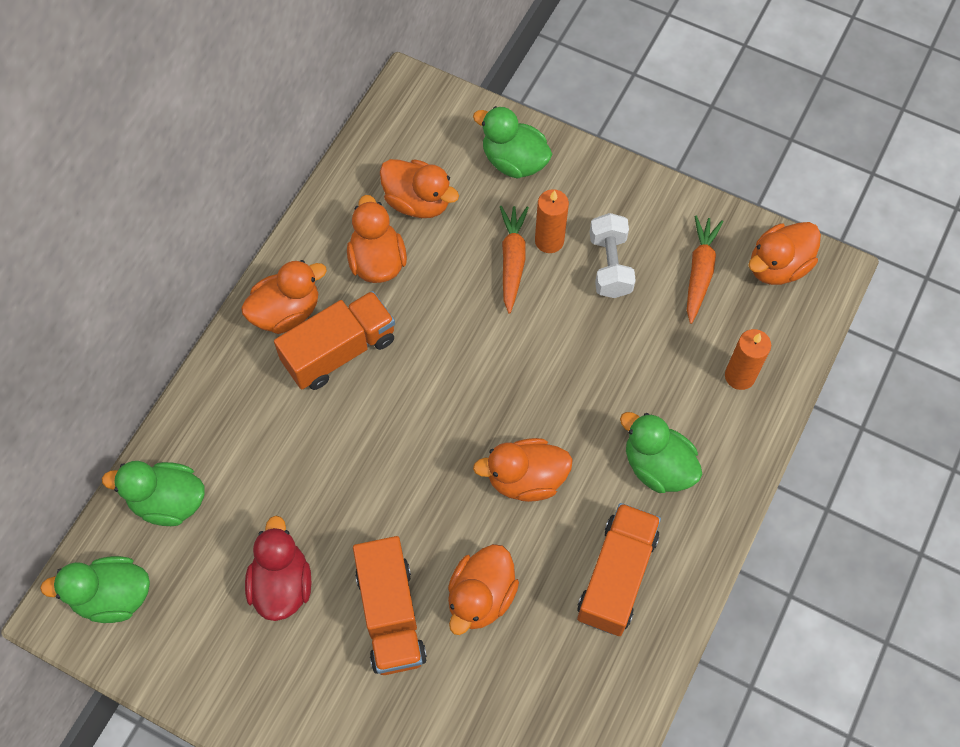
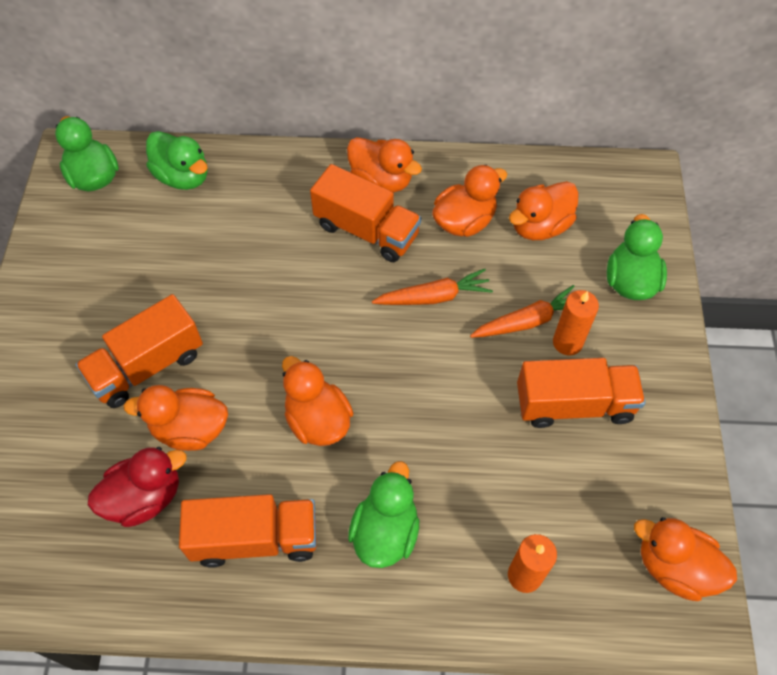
camera: 65 degrees right, 5 degrees down
green duck [102,461,205,526] -> green duck turned 150 degrees clockwise [146,131,208,190]
red duck [245,516,311,621] -> red duck moved to [88,447,187,527]
orange duck [380,159,459,218] -> orange duck turned 45 degrees clockwise [509,181,579,240]
white dumbbell [590,213,636,298] -> orange truck [517,358,646,428]
orange carrot [687,216,724,324] -> orange carrot moved to [372,269,493,305]

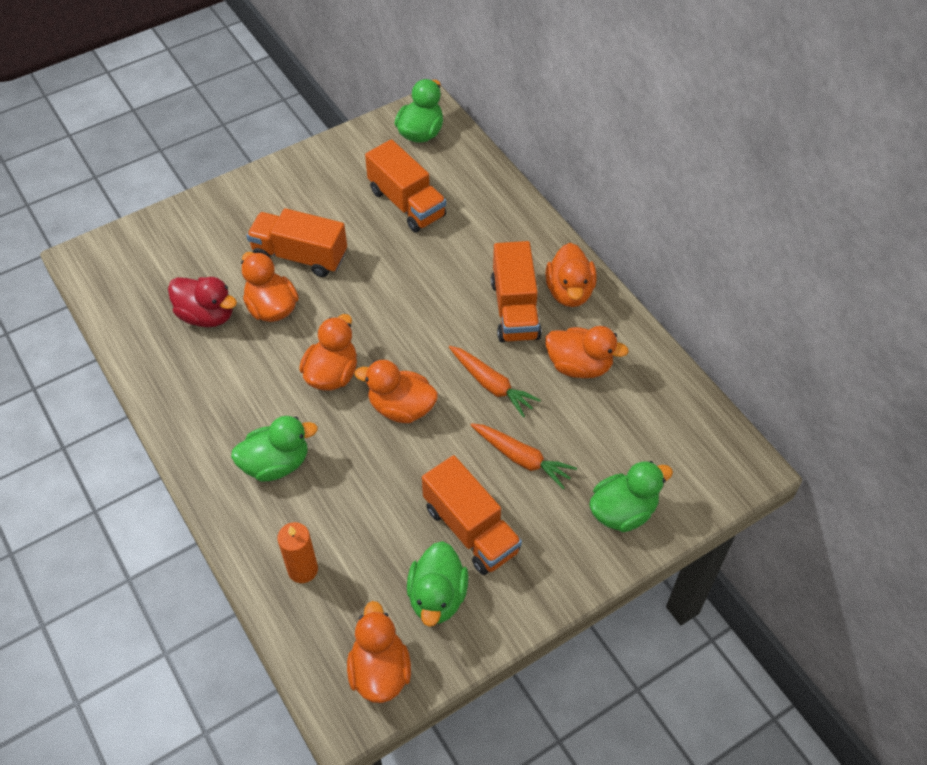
camera: 55 degrees right, 5 degrees down
green duck [146,131,208,190] -> green duck moved to [407,541,469,627]
orange truck [179,494,317,568] -> orange truck moved to [365,139,446,233]
orange duck [509,181,579,240] -> orange duck moved to [355,360,438,423]
orange candle [553,290,599,356] -> none

